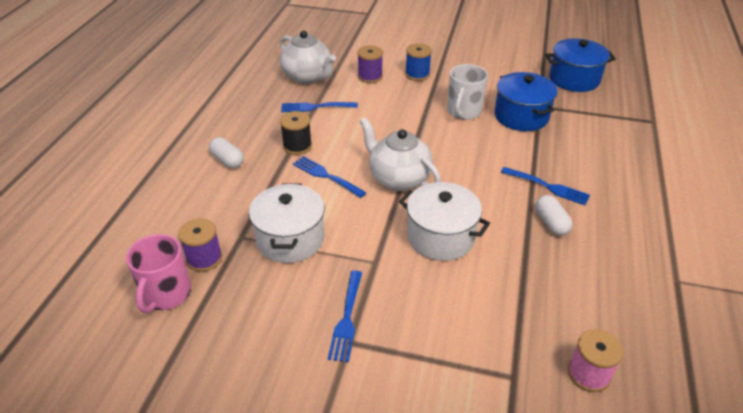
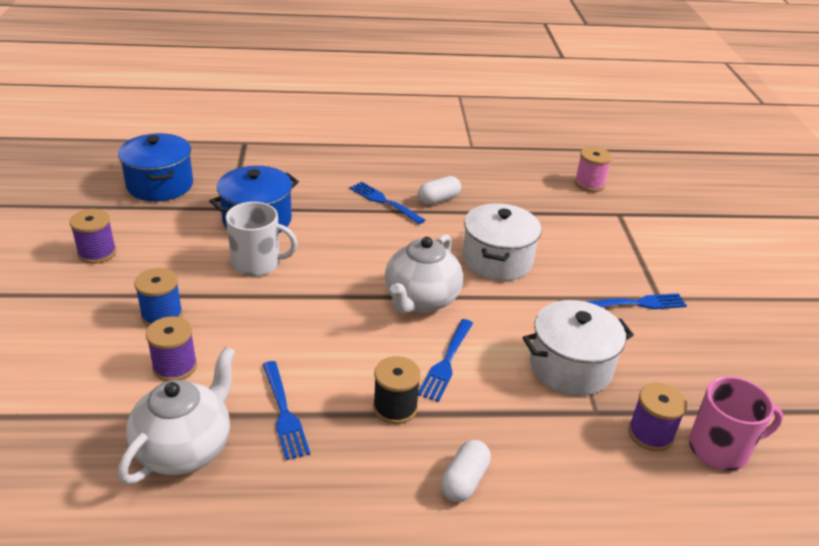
camera: 110 degrees left, 5 degrees down
blue fork [501,167,590,205] -> blue fork turned 60 degrees counterclockwise [350,182,425,224]
none -> purple spool [70,209,116,264]

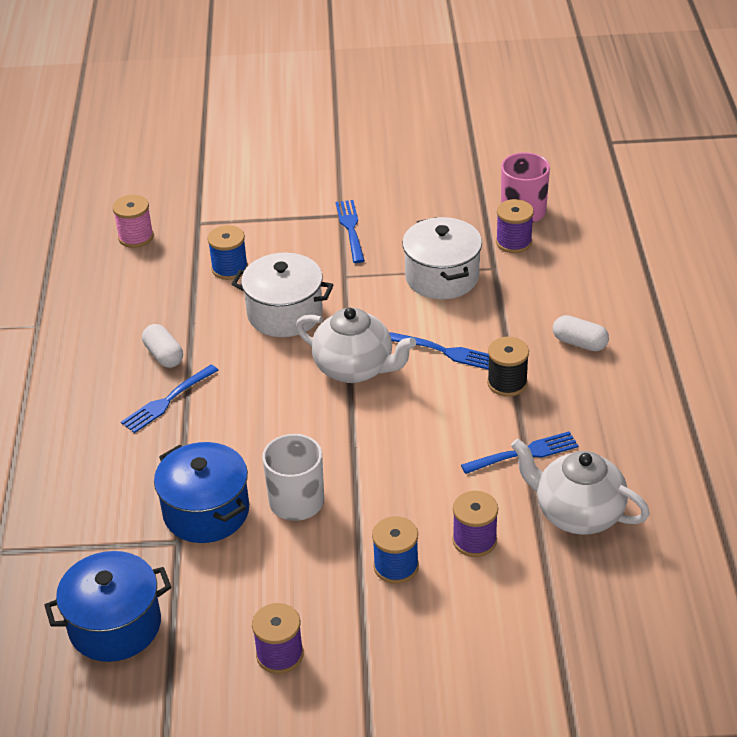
camera: 85 degrees left, 5 degrees up
none -> blue spool [207,225,248,280]

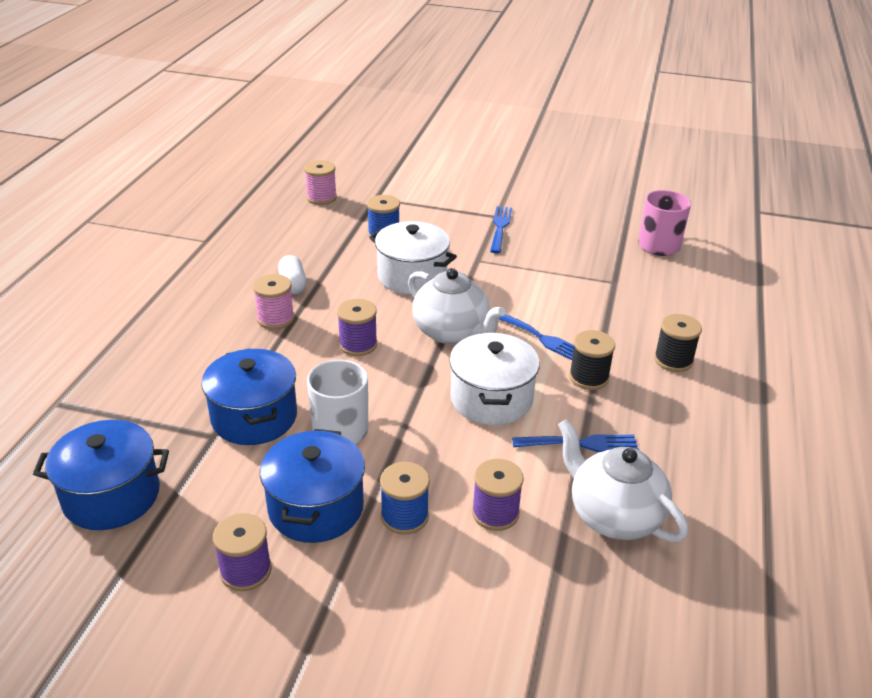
camera: 15 degrees right, 5 degrees down
blue fork [121,365,219,433] -> pink spool [253,274,294,329]
white pot [402,217,482,299] -> white pot moved to [449,333,540,425]
purple spool [496,199,534,253] -> purple spool moved to [337,299,377,356]
white capsule [553,315,609,351] -> black spool [654,314,702,372]
none -> blue pot [260,429,365,543]

